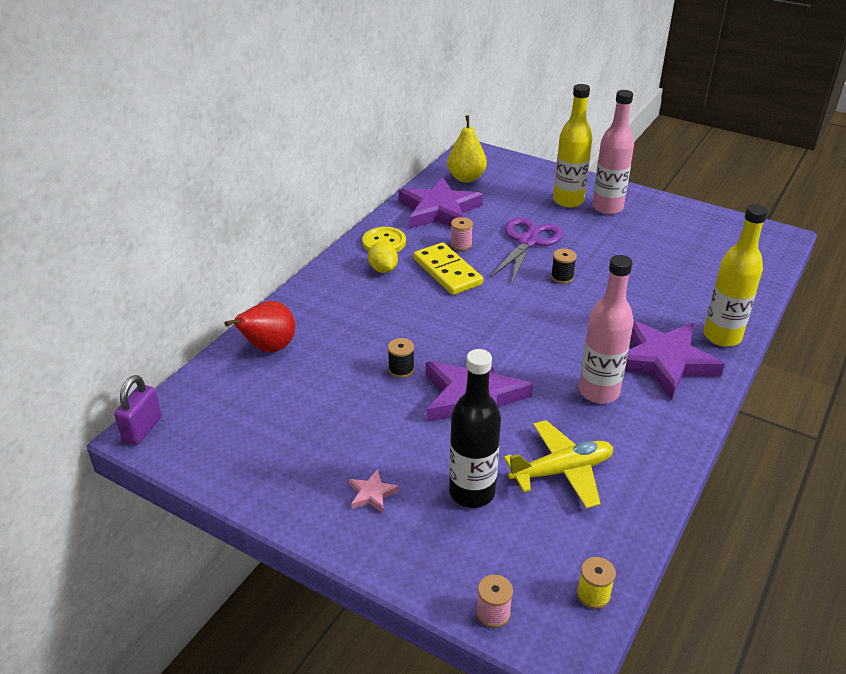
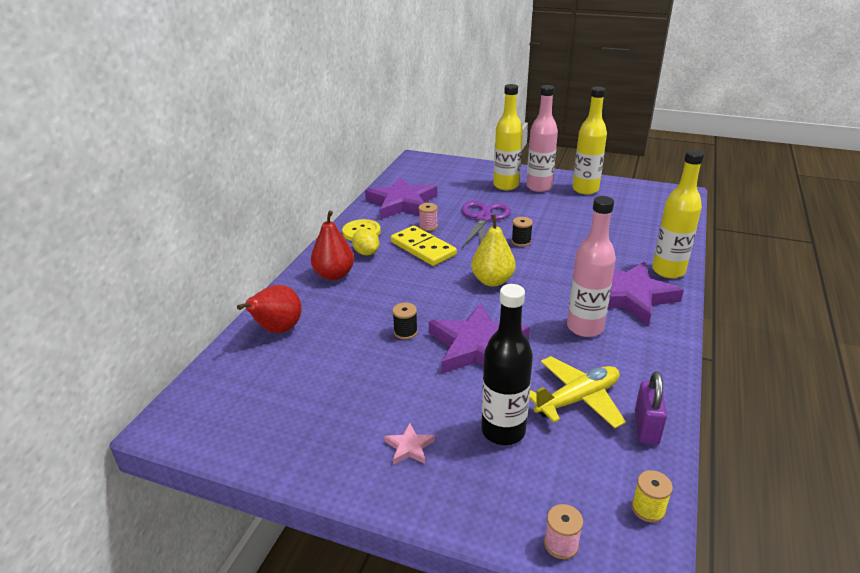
camera: 10 degrees left, 5 degrees down
purple padlock [114,375,162,445] -> purple padlock moved to [635,371,667,445]
yellow pear [447,115,487,183] -> yellow pear moved to [471,214,516,287]
none -> red pear [311,210,354,280]
none -> yellow bottle [573,87,607,195]

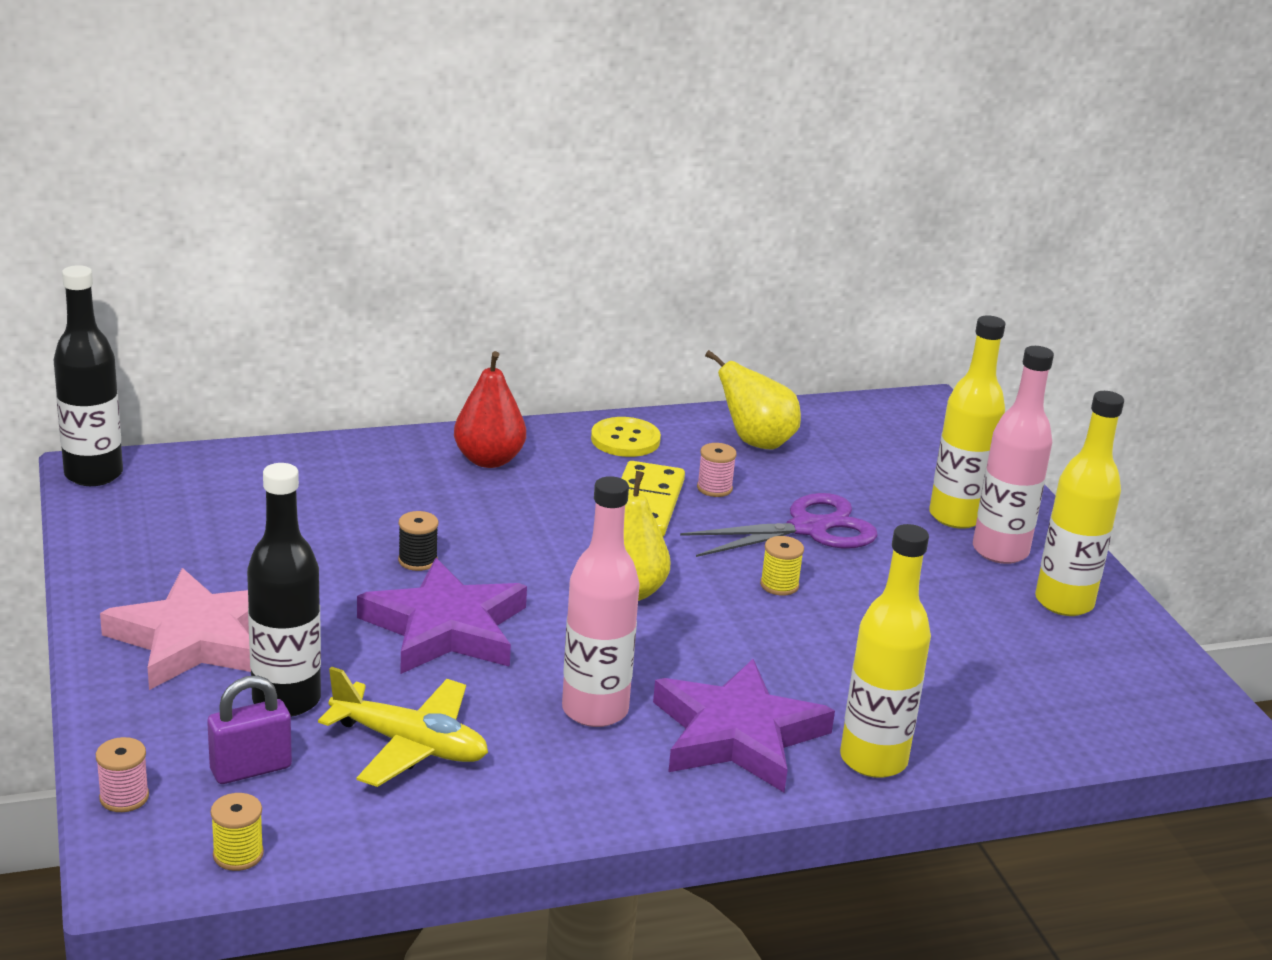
camera: 50 degrees right, 5 degrees down
red pear [237,285,302,333] -> none
yellow lemon [352,228,379,255] -> none
purple star [365,177,437,219] -> yellow pear [705,350,801,449]
pink star [384,423,435,465] -> pink star [100,568,251,690], size x2.41
black spool [512,217,533,247] -> yellow spool [760,536,804,596]
purple padlock [635,371,667,445] -> purple padlock moved to [207,676,292,784]
none -> black bottle [54,265,123,486]

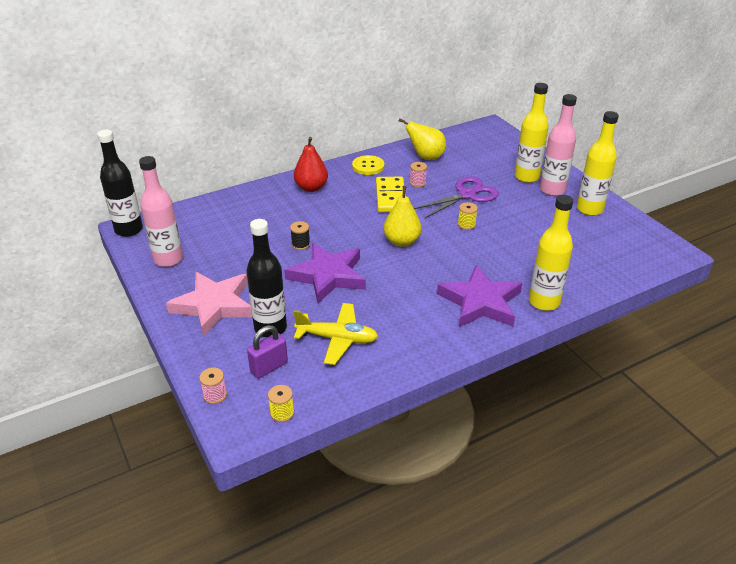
camera: 10 degrees left, 10 degrees up
pink bottle [562,476,640,727] -> pink bottle moved to [139,156,183,267]

